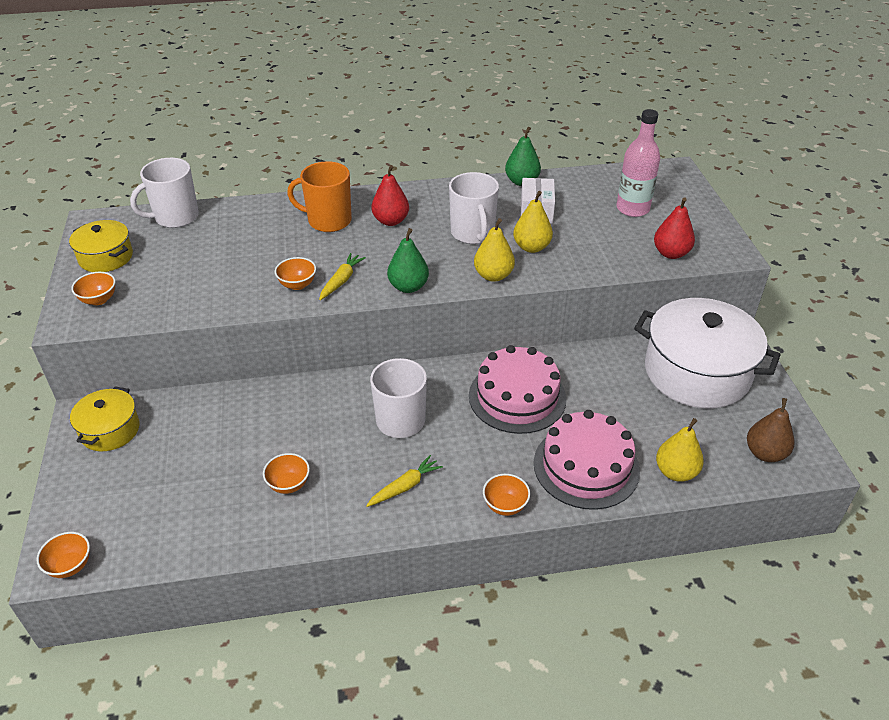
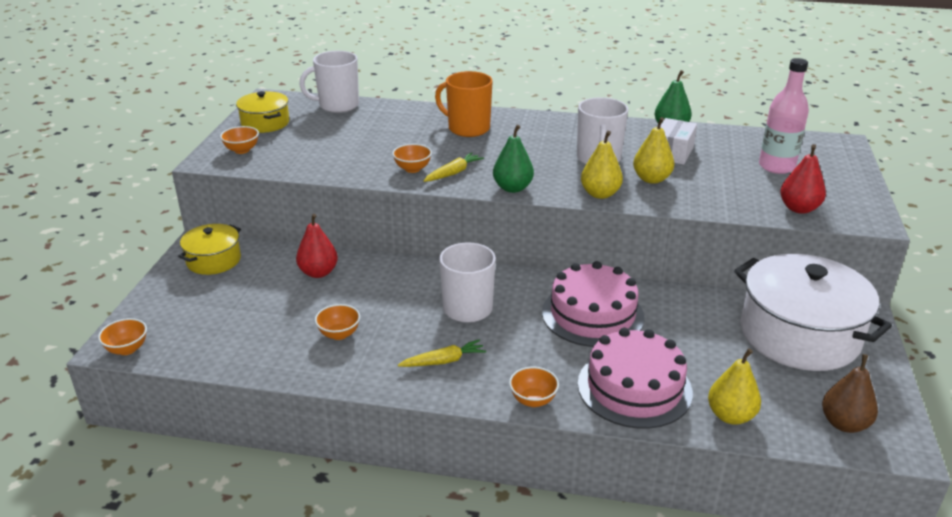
camera: 20 degrees right, 10 degrees down
red pear [371,165,409,226] -> red pear moved to [296,214,338,278]

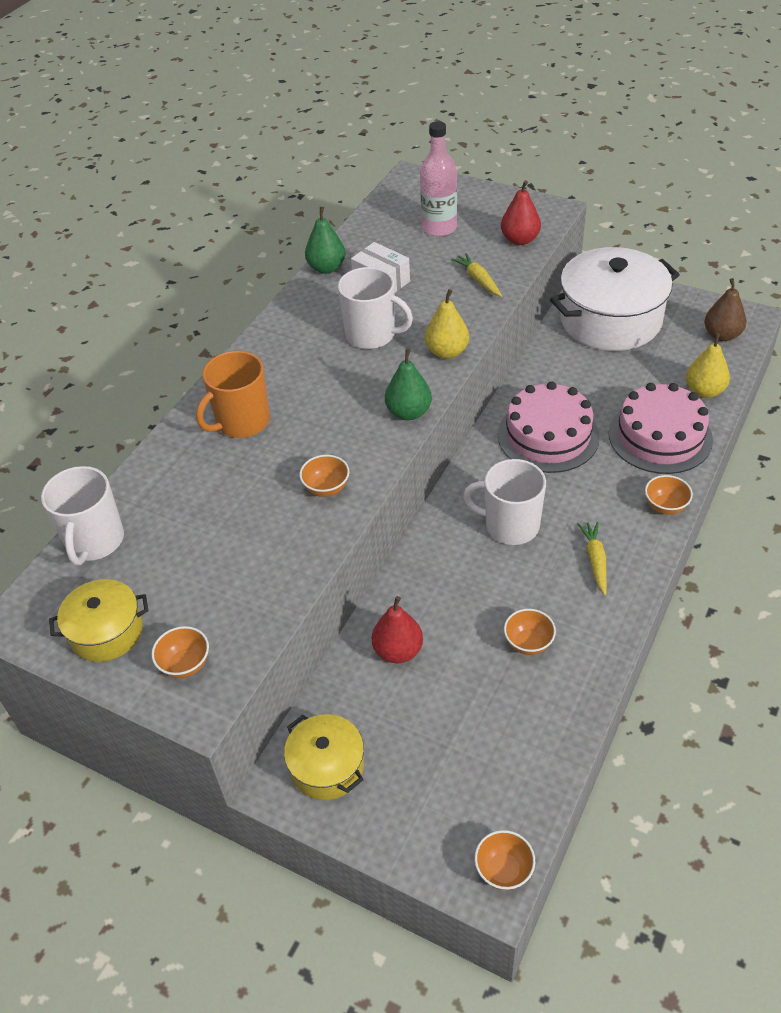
camera: 70 degrees left, 15 degrees up
yellow carrot [424,153,484,182] -> yellow carrot moved to [451,253,502,297]
yellow pear [633,117,674,184] -> none

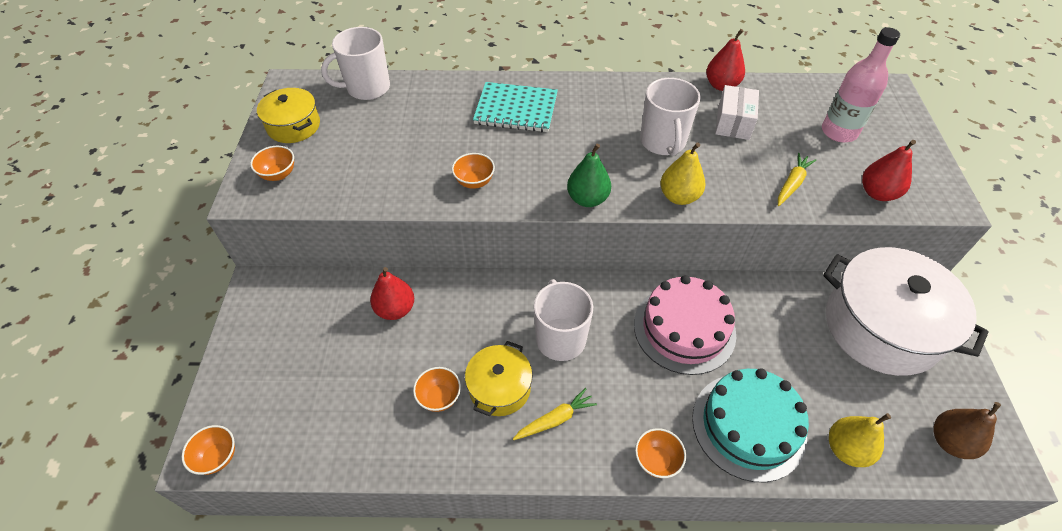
camera: 60 degrees right, 5 degrees up
orange mug [196,351,270,438] -> turquoise notebook [473,82,558,132]
yellow pot [284,714,364,800] -> yellow pot moved to [465,341,533,416]
green pear [305,207,345,274] -> red pear [706,29,745,91]
pink cake [609,383,713,474] -> turquoise cake [692,369,809,482]

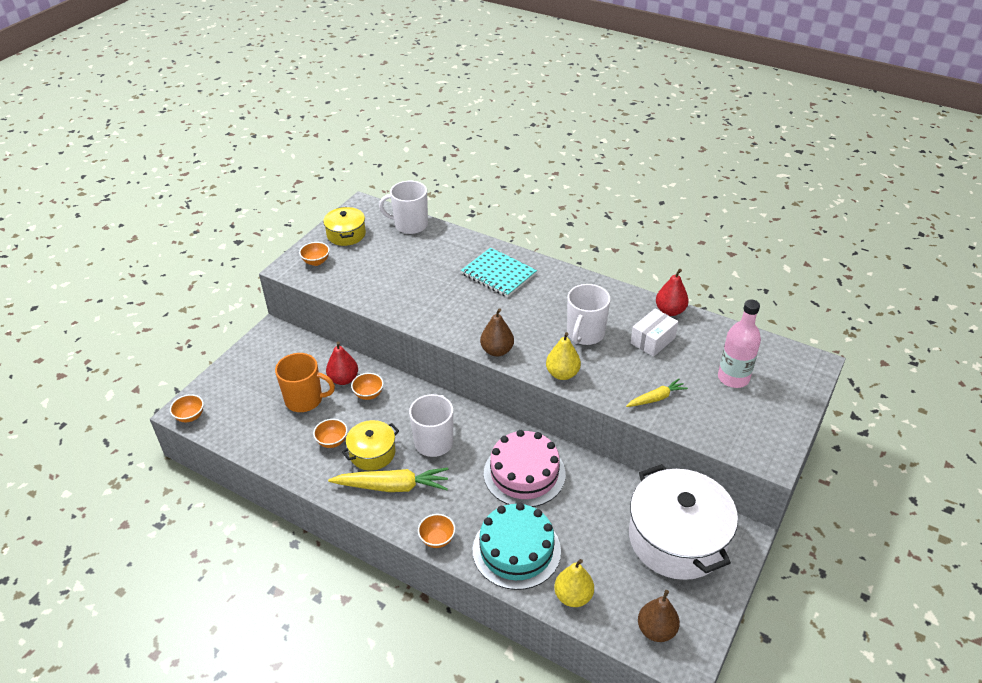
camera: 30 degrees right, 10 degrees down
orange bowl [452,153,495,189] -> orange bowl moved to [351,373,384,400]
yellow carrot [513,388,597,440] -> yellow carrot [328,468,448,492], size x1.76
green pear [567,143,611,207] -> brown pear [480,308,514,357]
red pear [862,140,916,201] -> none
none -> orange mug [275,353,335,412]

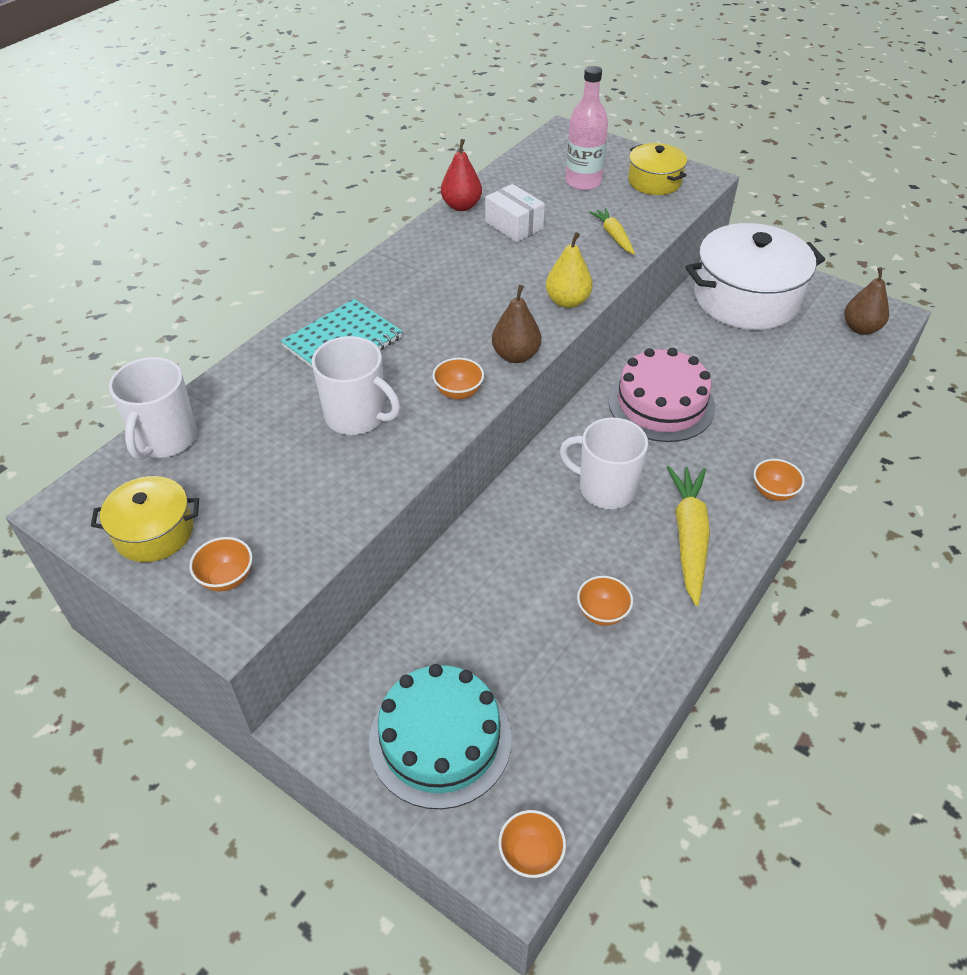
camera: 85 degrees left, 5 degrees up
orange mug [275,353,335,412] -> none
red pear [326,341,358,385] -> none
yellow pot [342,420,399,471] -> yellow pot moved to [628,143,687,195]
orange bowl [351,373,384,400] -> orange bowl moved to [432,358,484,400]
turquoise cake [473,503,561,590] -> turquoise cake moved to [369,664,512,809]
yellow pear [554,559,594,607] -> none
white mug [567,284,610,345] -> white mug moved to [312,336,400,435]

